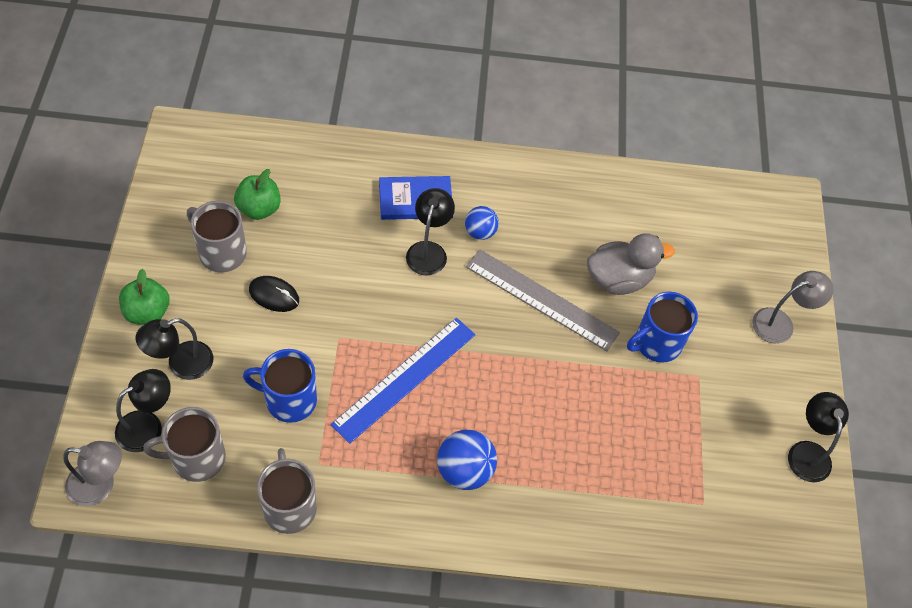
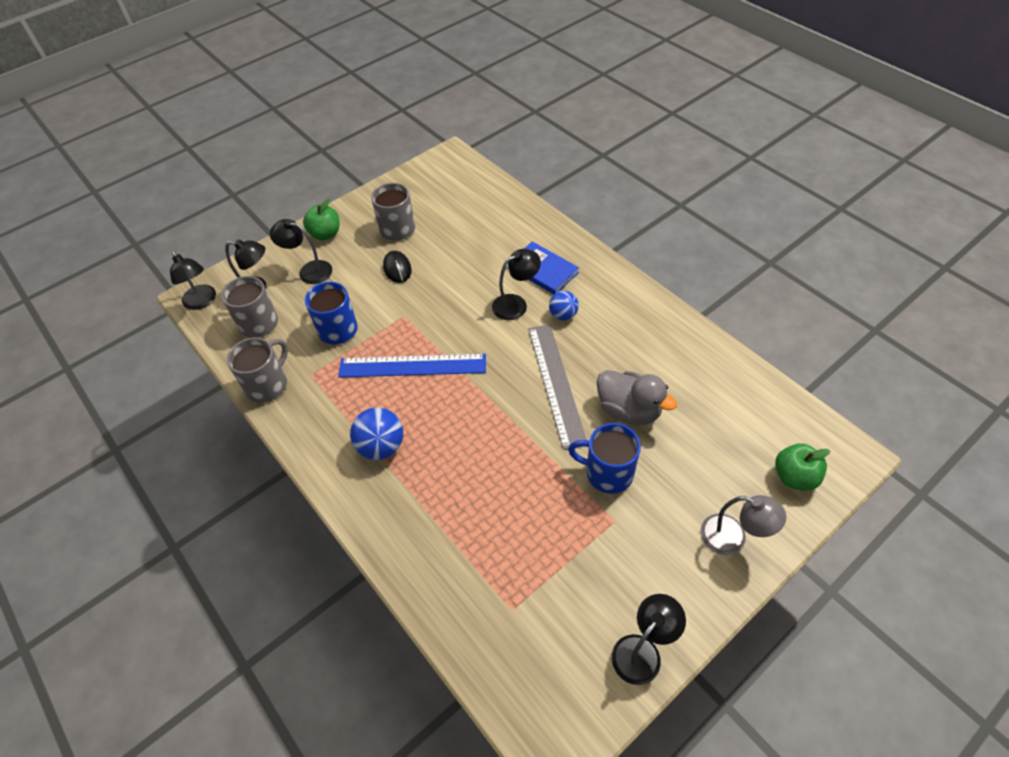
camera: 55 degrees right, 5 degrees down
grey lamp [63,441,122,506] -> black lamp [170,251,216,310]
green apple [234,169,281,220] -> green apple moved to [775,443,831,490]

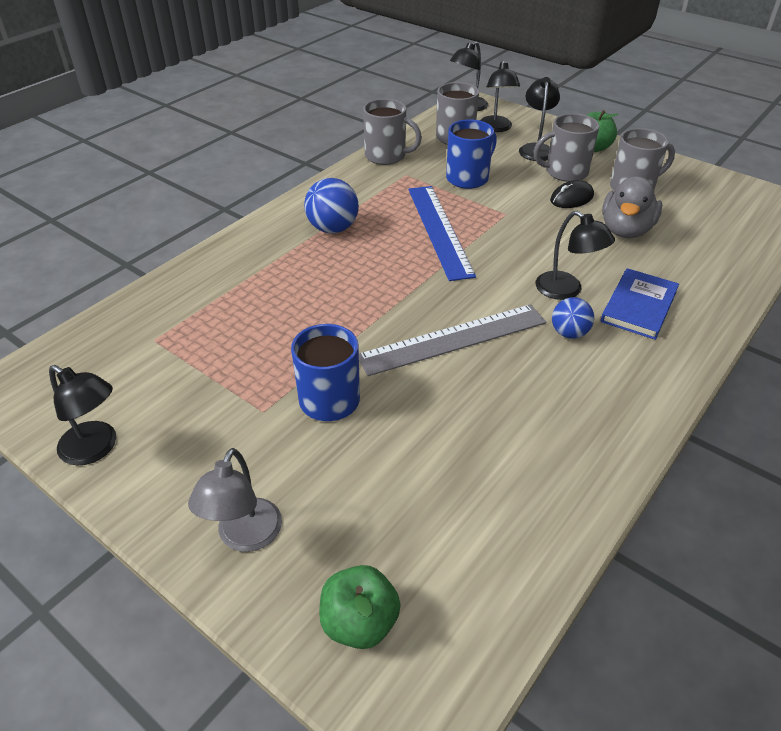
camera: 75 degrees right, 10 degrees down
grey duck [597,370,677,425] -> grey duck moved to [602,176,662,238]
none -> grey mug [534,113,600,182]

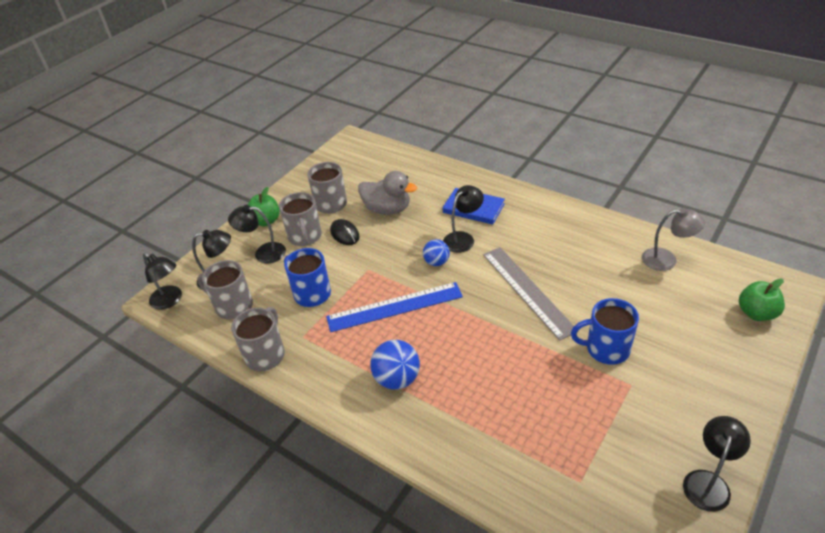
camera: 90 degrees left, 0 degrees up
grey lamp [188,448,282,552] -> grey lamp moved to [642,208,705,271]
blue ball [552,297,594,339] -> blue ball moved to [423,239,450,266]

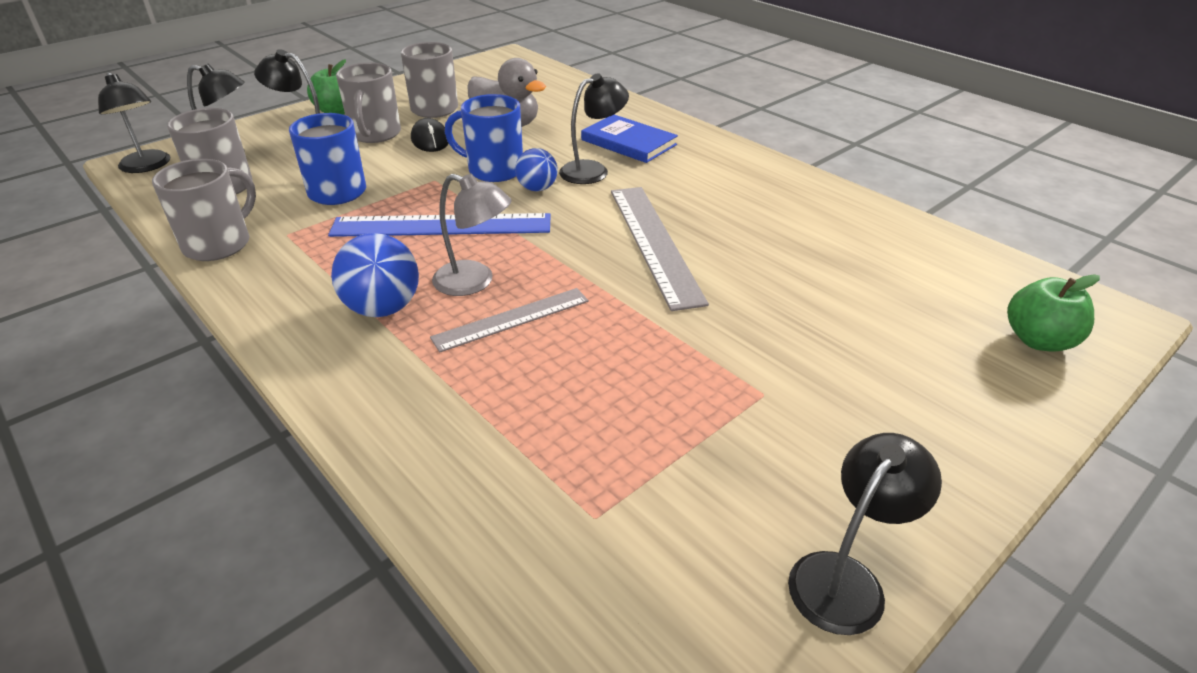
camera: 10 degrees right, 5 degrees down
blue mug [571,298,639,365] -> blue mug moved to [445,94,523,182]
grey lamp [642,208,705,271] -> grey lamp moved to [432,174,512,296]
none -> grey ruler [430,288,589,353]

